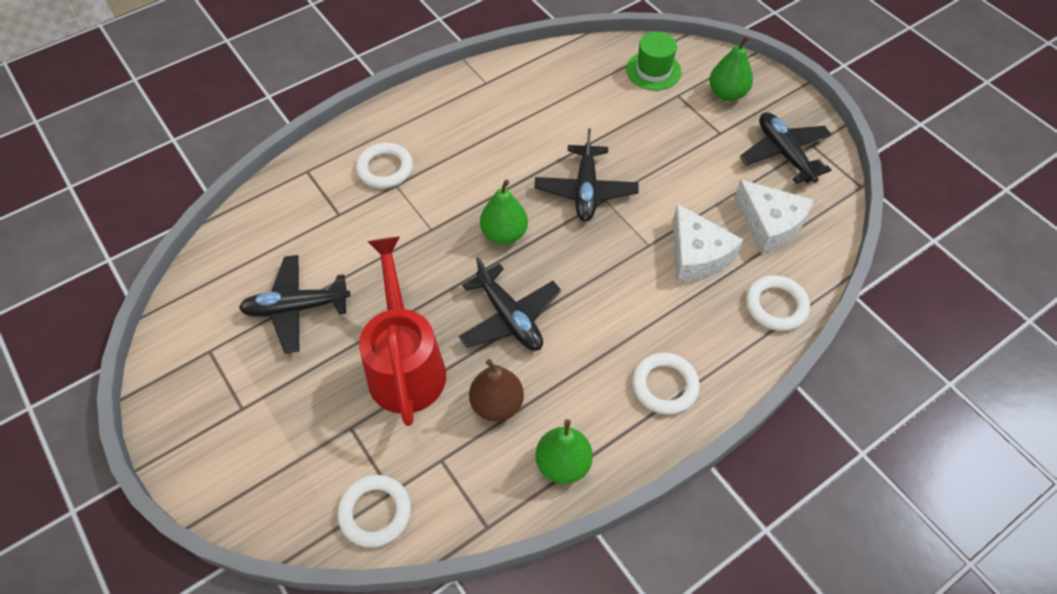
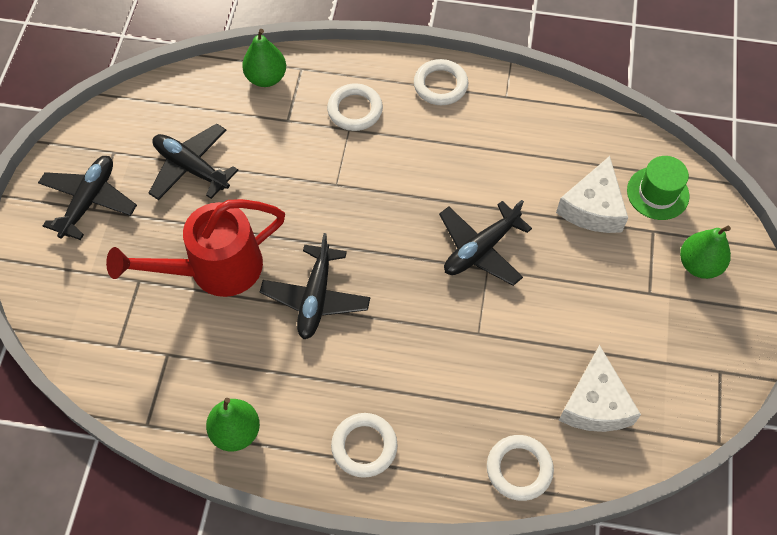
camera: 45 degrees right, 5 degrees up
white ring [337,475,411,548] -> white ring moved to [414,59,468,105]
red watering can [359,237,446,426] -> red watering can turned 150 degrees counterclockwise [106,199,285,297]
brown pear [469,359,524,421] -> none
green pear [480,179,528,245] -> green pear moved to [242,29,286,87]
white cheese [673,204,743,282] -> white cheese moved to [556,156,628,233]
black plane [740,112,832,184] -> black plane moved to [38,156,137,240]

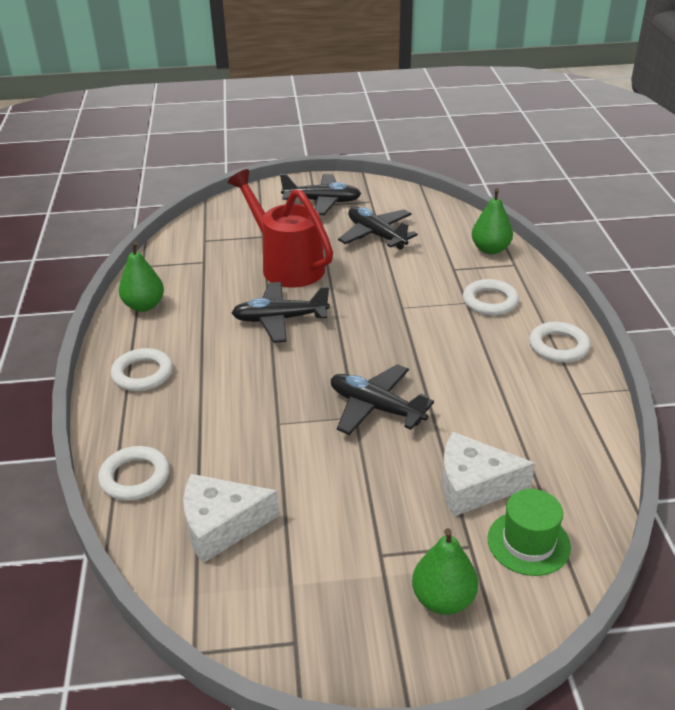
camera: 75 degrees right, 25 degrees down
black plane [149,124,238,200] -> black plane turned 60 degrees counterclockwise [338,207,418,250]

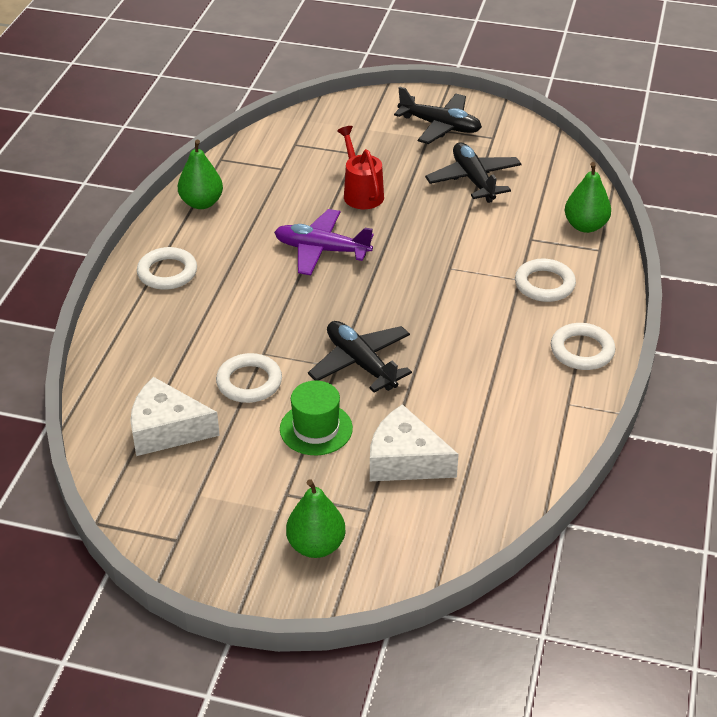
camera: 20 degrees right, 5 degrees up
white ring [98,446,170,501] -> white ring moved to [216,353,282,403]
red watering can [228,169,333,288] -> red watering can [337,126,384,209], size x0.61
black plane [232,282,330,343] -> purple plane [274,209,374,275]
green hat [487,489,571,576] -> green hat moved to [280,381,353,455]

